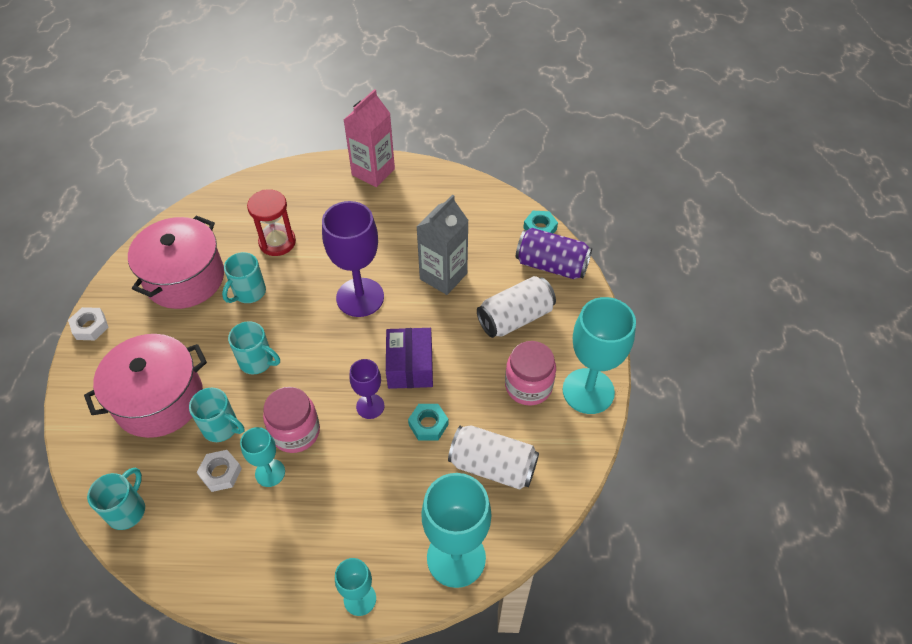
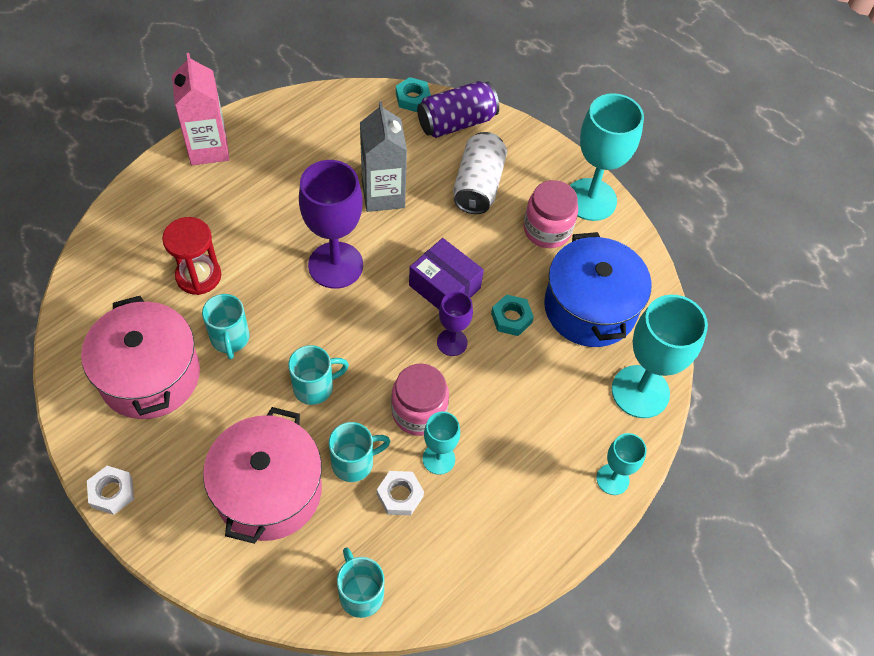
camera: 50 degrees left, 5 degrees up
white can [448,425,539,490] -> blue pot [544,232,652,347]

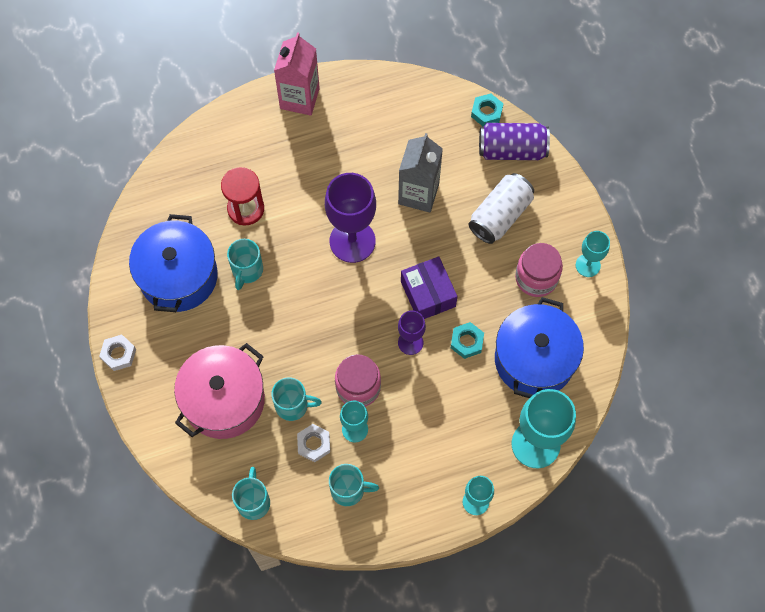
camera: 30 degrees right, 10 degrees up
pink pot [81,296,200,419] -> blue pot [129,214,218,312]
turquoise mug [288,345,349,405] -> turquoise mug moved to [329,464,379,506]
turquoise goblet [570,93,644,221] -> turquoise goblet [576,231,610,277], size x0.54

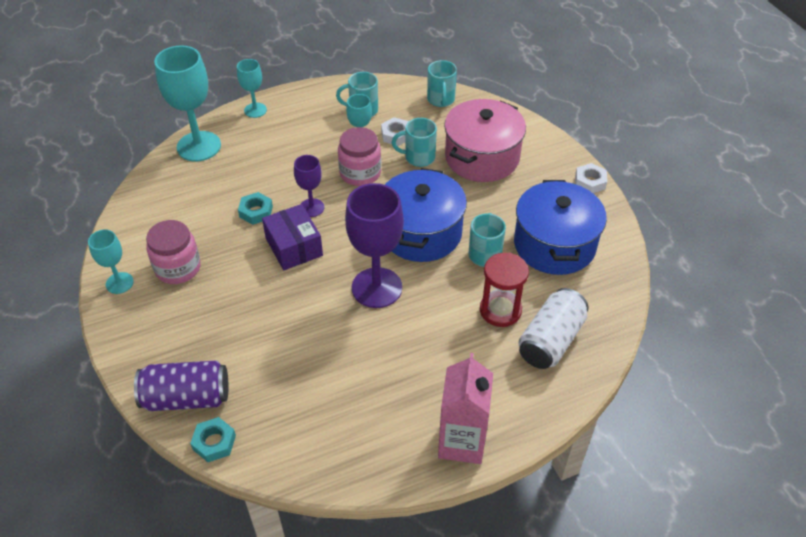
camera: 175 degrees right, 20 degrees down
grey carton [398,133,443,213] -> none
white can [468,173,534,244] -> white can moved to [518,288,588,369]
blue pot [495,297,584,398] -> blue pot moved to [385,168,467,262]

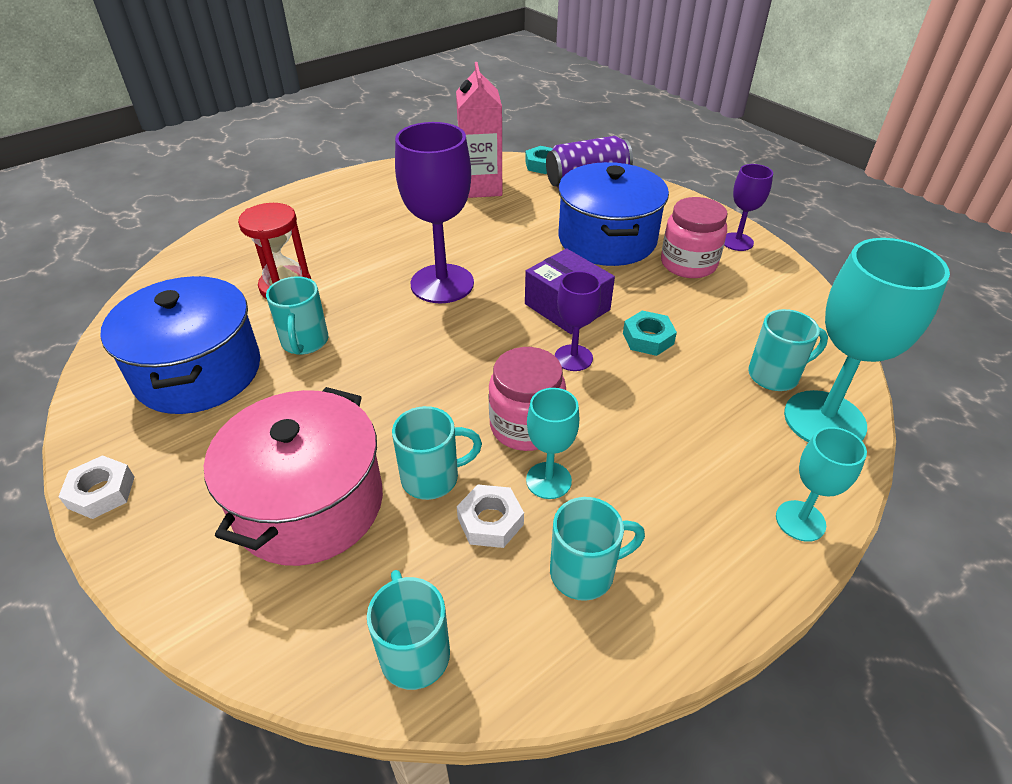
camera: 165 degrees right, 5 degrees down
turquoise goblet [88,230,134,294] -> purple goblet [724,164,773,251]
blue pot [385,168,467,262] -> blue pot moved to [558,162,669,266]
pink carton [438,353,493,464] -> pink carton moved to [456,62,502,198]
white can [518,288,588,369] -> none
none -> turquoise mug [748,309,828,391]

